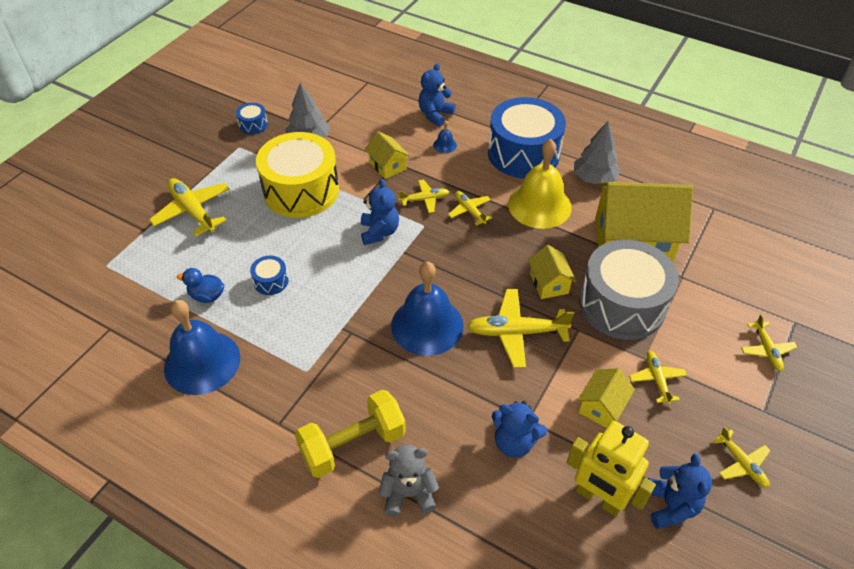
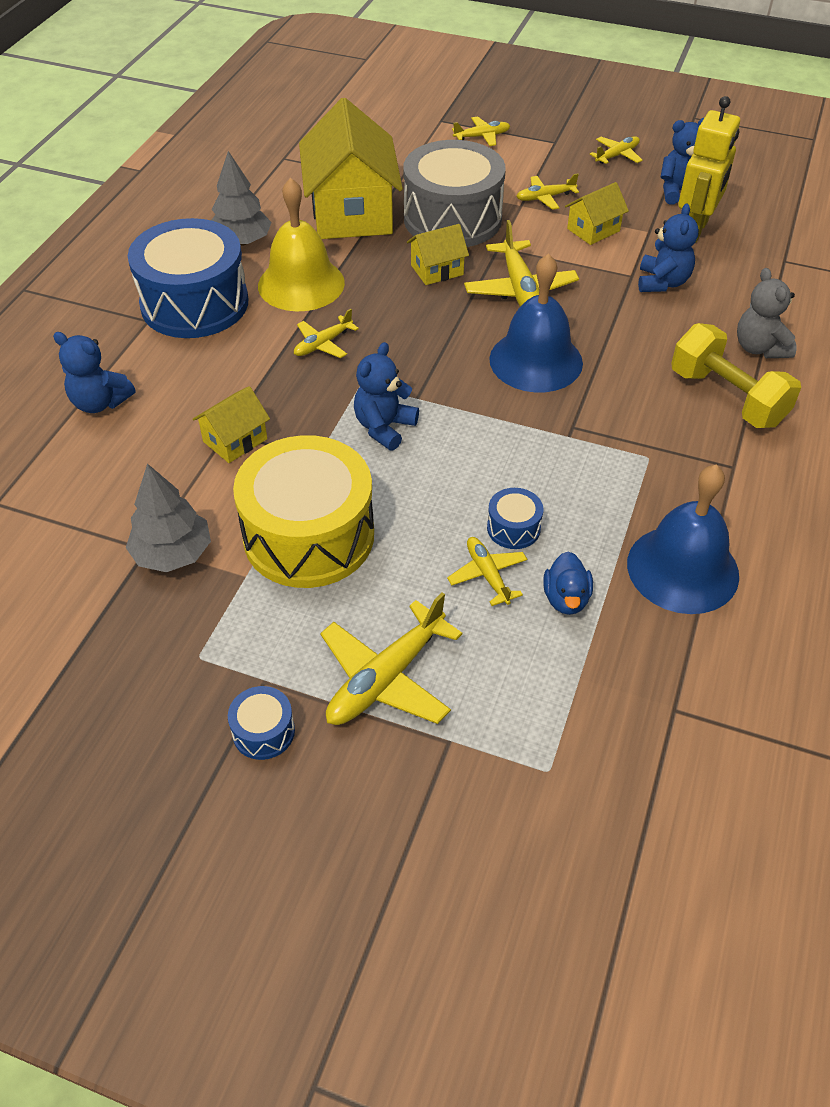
camera: 100 degrees left, 0 degrees up
blue drum [236,103,268,134] -> blue drum moved to [228,686,295,760]
blue teddy bear [361,179,399,245] -> blue teddy bear turned 45 degrees counterclockwise [354,342,419,450]
yellow plane [399,179,449,213] -> yellow plane moved to [447,537,527,606]
blue bell [433,120,457,153] -> none
yellow house [577,368,635,428] -> yellow house turned 60 degrees counterclockwise [565,182,629,245]

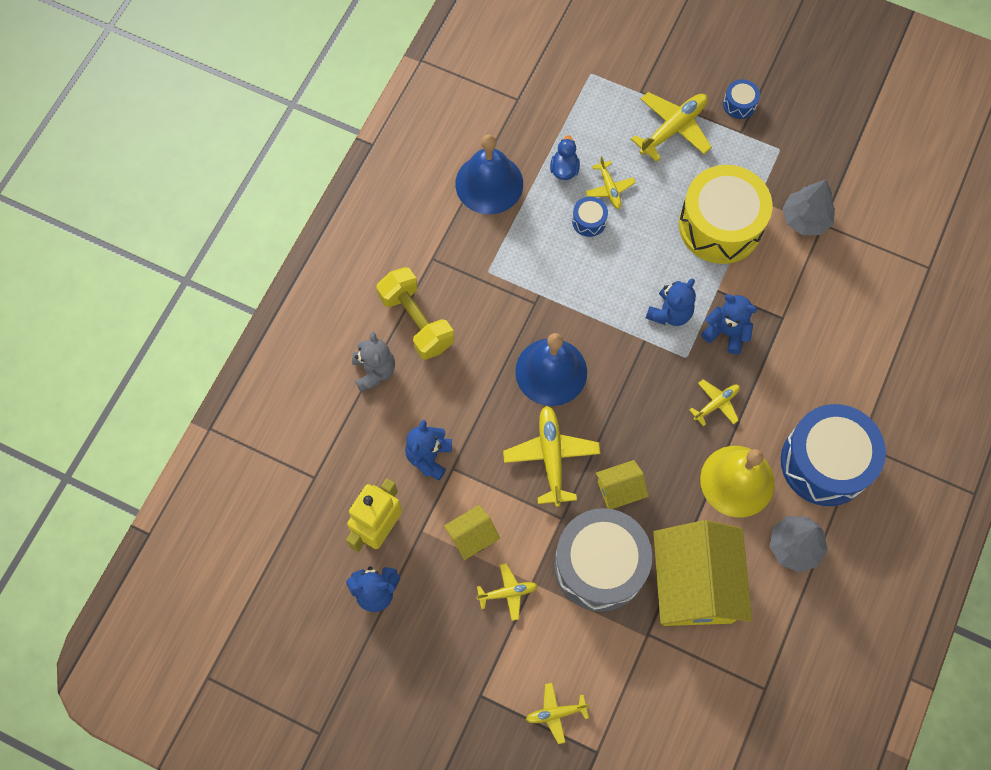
camera: 175 degrees left, 20 degrees up
blue teddy bear [53,332,135,413] -> blue teddy bear moved to [701,294,757,354]
yellow house [193,386,270,463] -> none
yellow plane [590,136,642,164] -> none

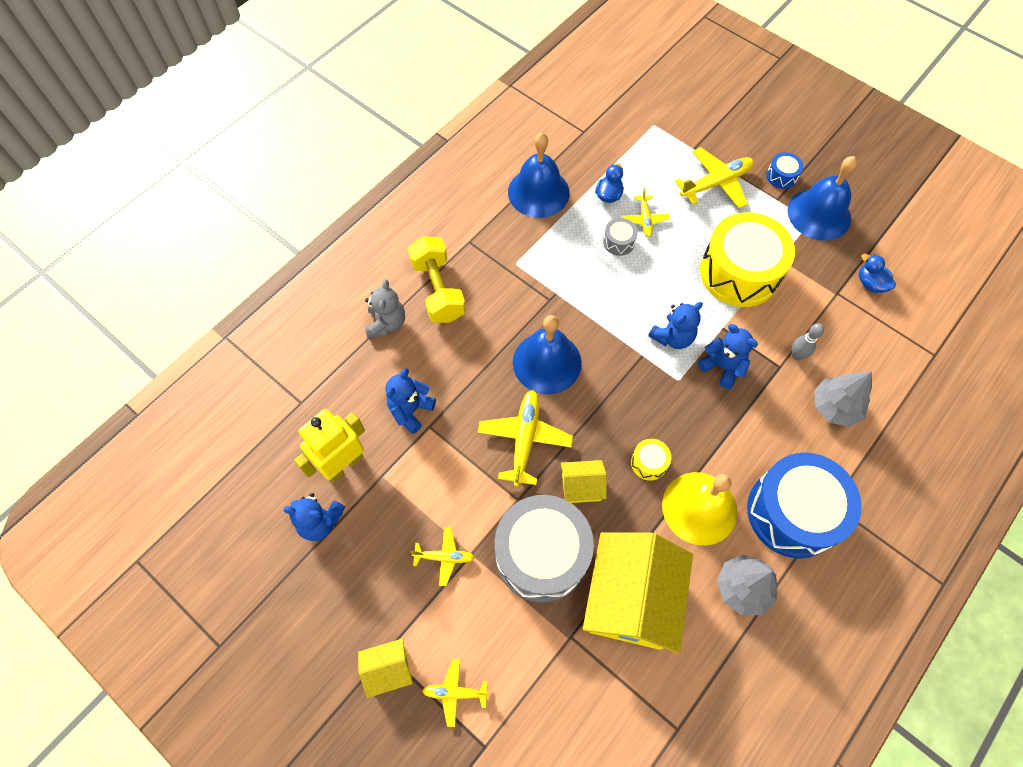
camera: 15 degrees right, 5 degrees down
yellow house [444,505,500,560] -> yellow house moved to [358,639,413,698]
blue drum [572,197,608,237] -> grey drum [603,218,638,256]
yellow plane [689,379,740,426] -> none
grey tree [782,180,835,235] -> grey tree moved to [814,372,872,427]
none -> yellow drum [631,439,671,481]
none -> blue bell [788,156,858,241]
none -> grey bowling pin [792,323,824,360]
none -> blue duck [859,254,896,293]

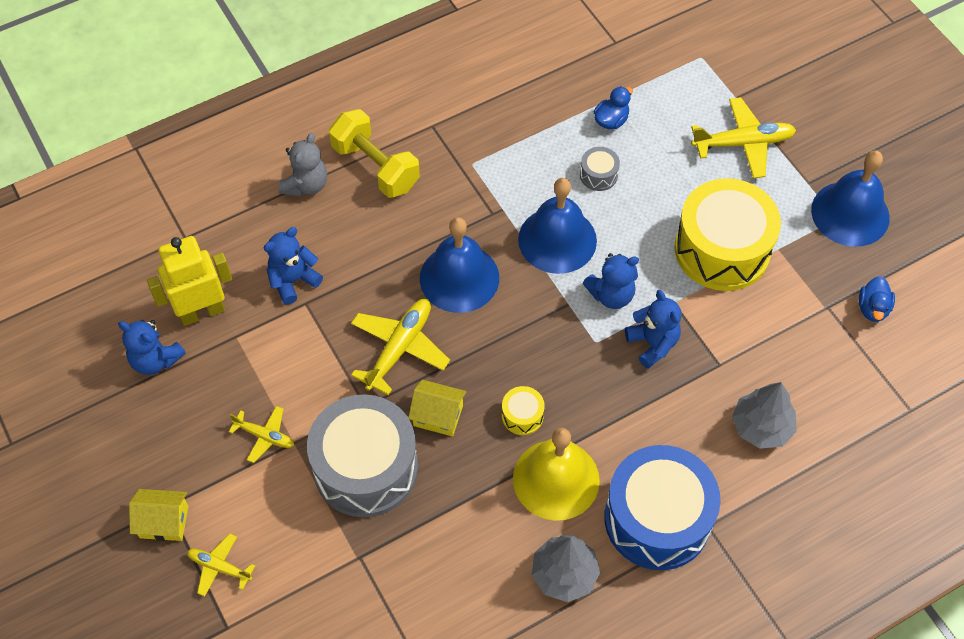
camera: 20 degrees right, 5 degrees down
yellow dumbbell [408,236,466,323] -> yellow dumbbell turned 45 degrees counterclockwise [329,109,420,198]
blue bell [508,133,570,218] -> blue bell moved to [518,178,597,274]
yellow house [583,532,693,653] -> none
yellow plane [622,188,670,237] -> none
blue drum [766,152,803,189] -> none
grey bowling pin [792,323,824,360] -> none
blue duck [859,254,896,293] -> blue duck turned 150 degrees counterclockwise [859,276,895,322]

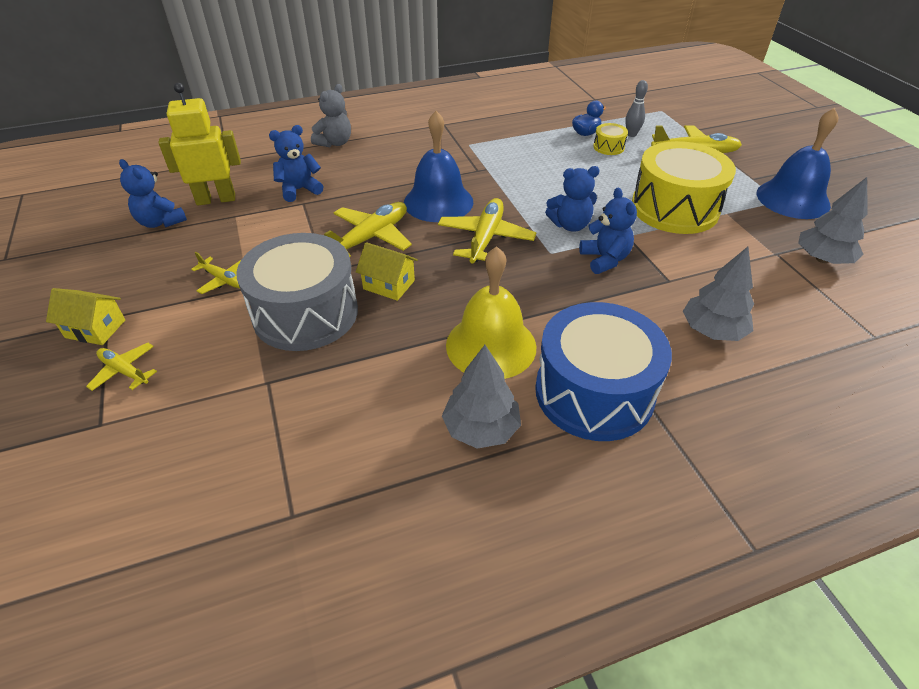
camera: 10 degrees right, 15 degrees down
yellow dumbbell [329,109,420,198] -> none
yellow drum [502,386,545,435] -> yellow drum moved to [593,123,628,155]
blue bell [518,178,597,274] -> none
grey drum [580,147,620,191] -> none
blue duck [859,276,895,322] -> grey tree [798,177,868,264]
none -> yellow plane [438,198,536,263]
none -> grey bowling pin [625,80,648,137]

